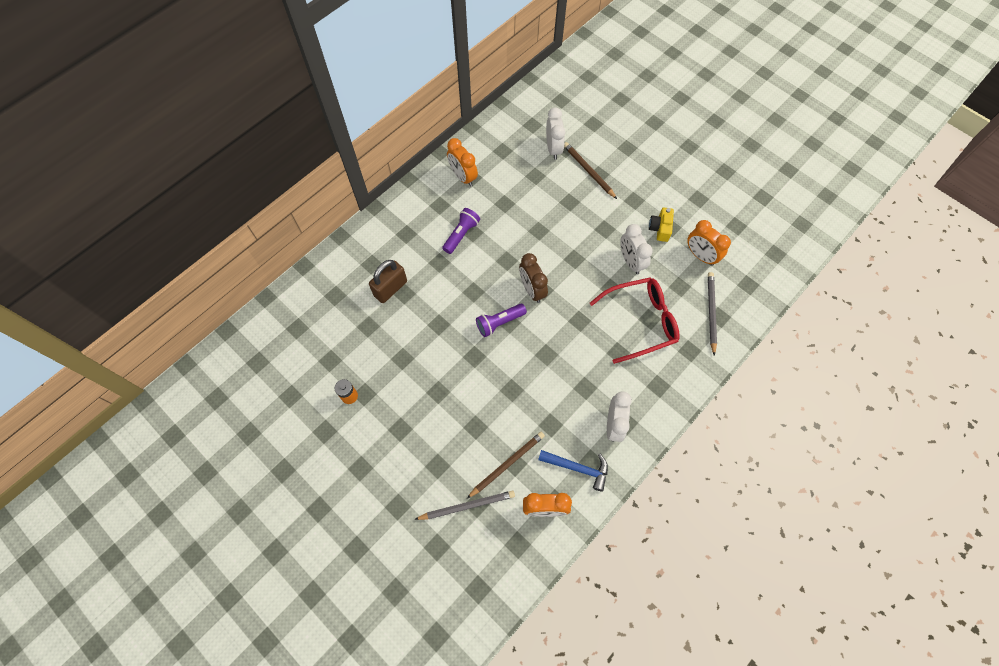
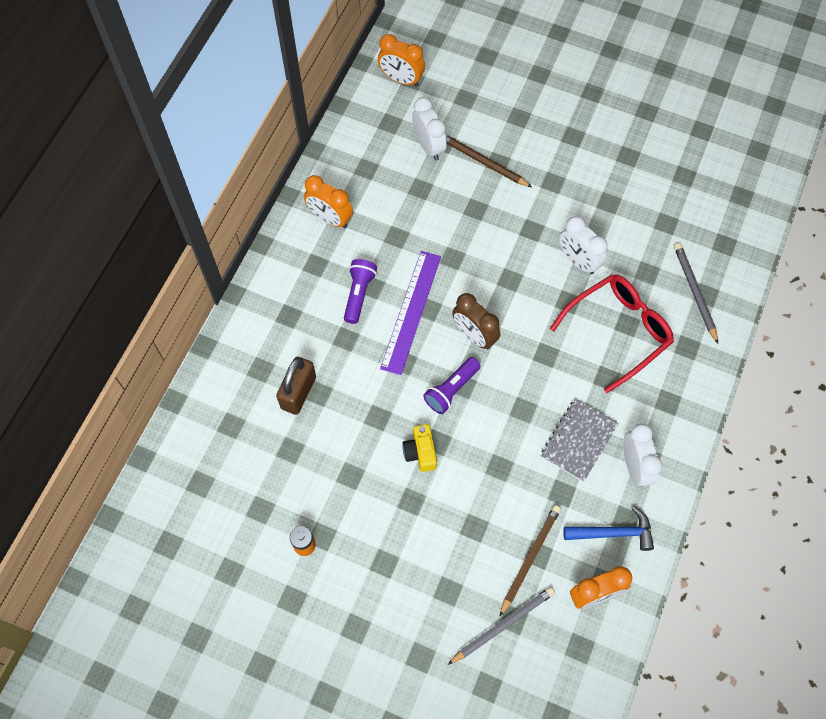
camera: 20 degrees left, 0 degrees up
yellow camera [649,208,674,242] -> yellow camera moved to [403,424,437,472]
orange clock [687,220,731,266] -> orange clock moved to [378,34,425,87]
none -> purple ruler [380,251,441,375]
none -> grey notebook [541,398,618,482]

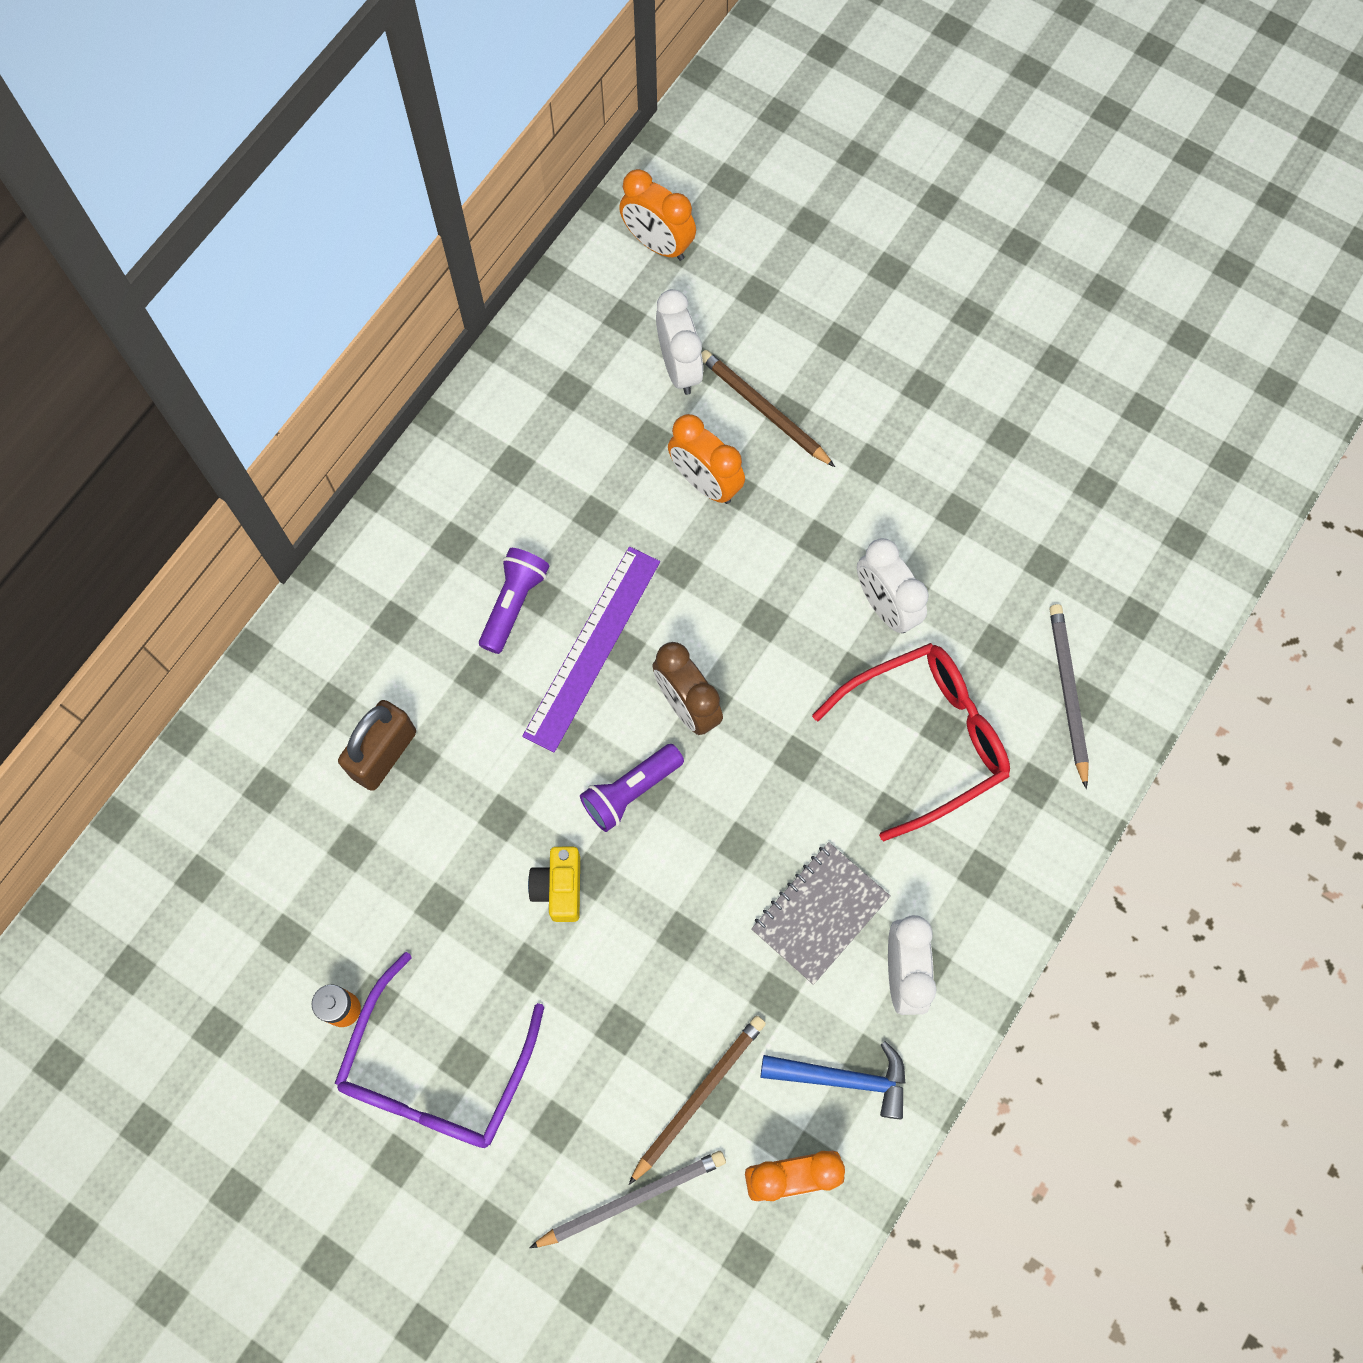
camera: 10 degrees right, 5 degrees up
orange clock [304,175,353,228] -> orange clock moved to [668,414,745,504]
none -> purple glasses [334,952,544,1148]

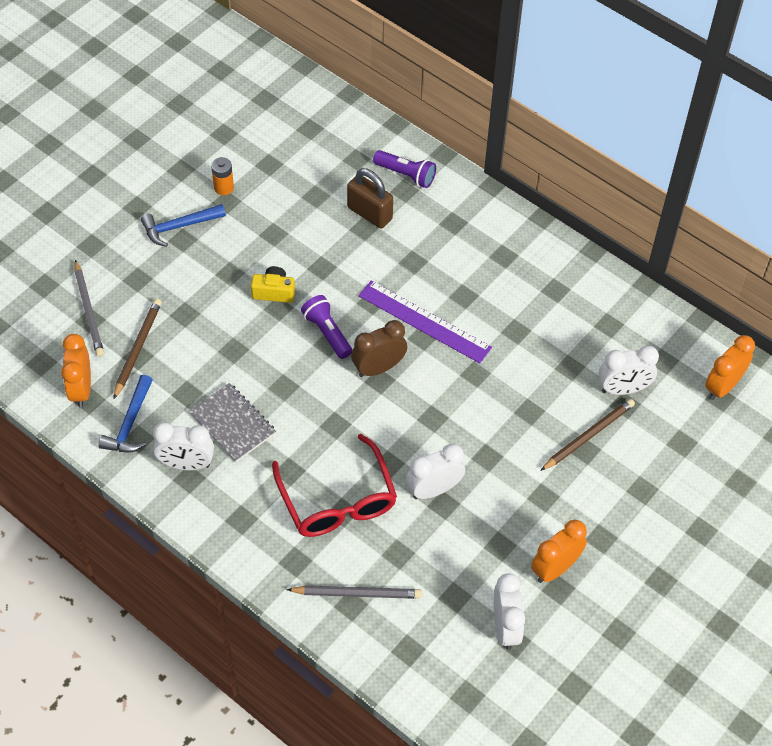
camera: 95 degrees right, 15 degrees down
purple glasses [334,952,544,1148] -> blue hammer [141,204,226,247]
purple flashlight [479,548,549,654] -> purple flashlight moved to [373,150,436,188]
brown pencil [628,1016,766,1185] -> brown pencil turned 120 degrees counterclockwise [113,299,162,399]
orange clock [668,414,745,504] -> orange clock moved to [531,519,587,583]
none -> white clock [494,573,525,650]

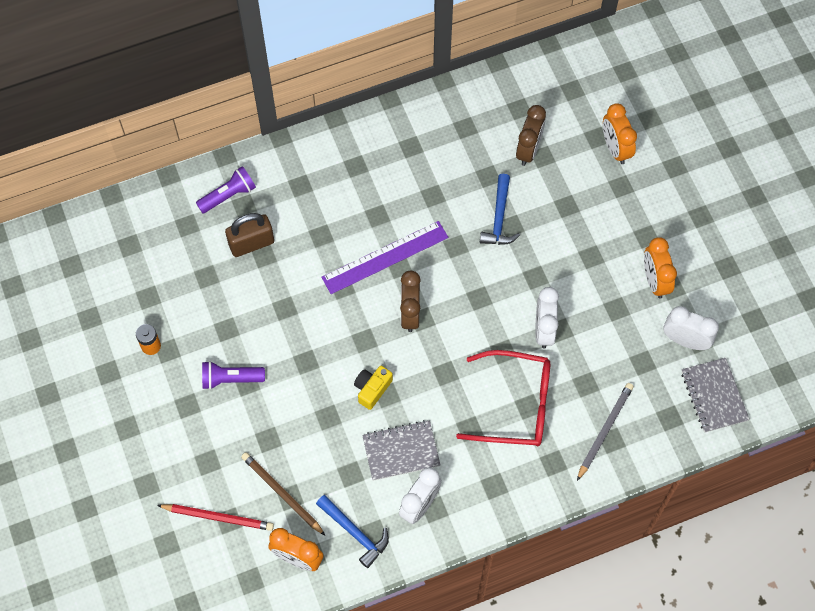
camera: 60 degrees left, 10 degrees up
grey pencil [75,260,104,357] -> red pencil [157,504,274,531]
blue hammer [141,204,226,247] -> blue hammer moved to [480,174,520,245]
yellow camera [251,266,295,303] -> yellow camera moved to [354,366,393,410]
purple flashlight [301,295,352,359] -> purple flashlight moved to [202,361,265,390]
brown pencil [540,399,635,471] -> none
white clock [599,346,659,395] -> brown clock [516,105,546,166]
orange clock [705,335,755,400] -> orange clock moved to [603,103,637,164]
none -> grey notebook [681,358,750,433]

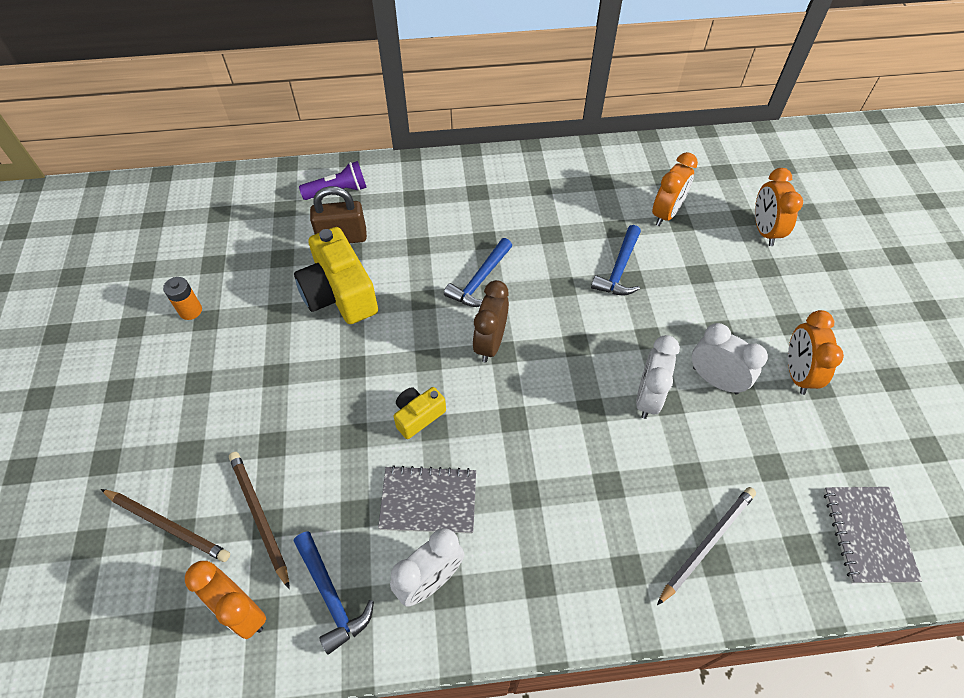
camera: 15 degrees right, 10 degrees down
red pencil [157,504,274,531] -> brown pencil [101,489,230,562]
purple flashlight [202,361,265,390] -> none
purple ruler [321,221,448,294] -> blue hammer [444,238,512,307]
red glasses [456,350,550,446] -> none
brown clock [516,105,546,166] -> orange clock [652,152,698,226]
white clock [664,306,719,350] -> white clock moved to [692,323,768,395]
none -> yellow camera [294,227,378,324]

